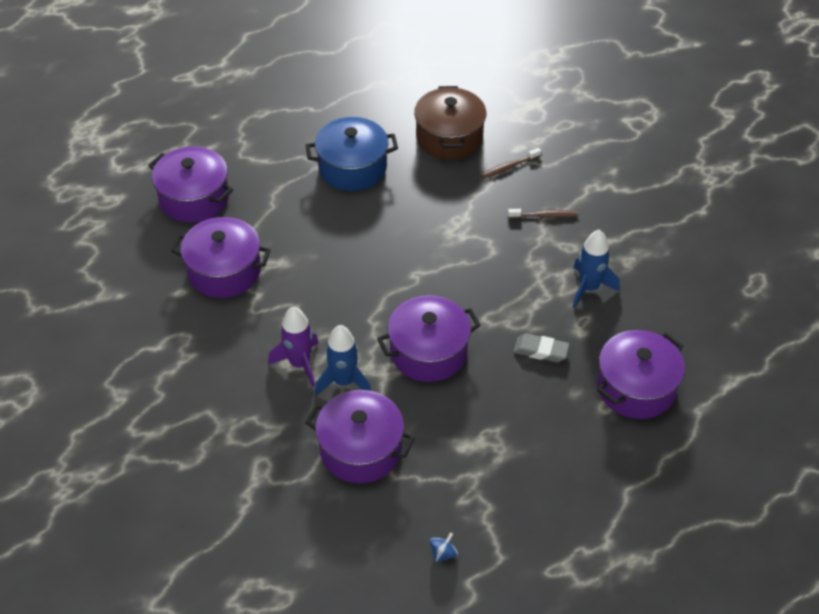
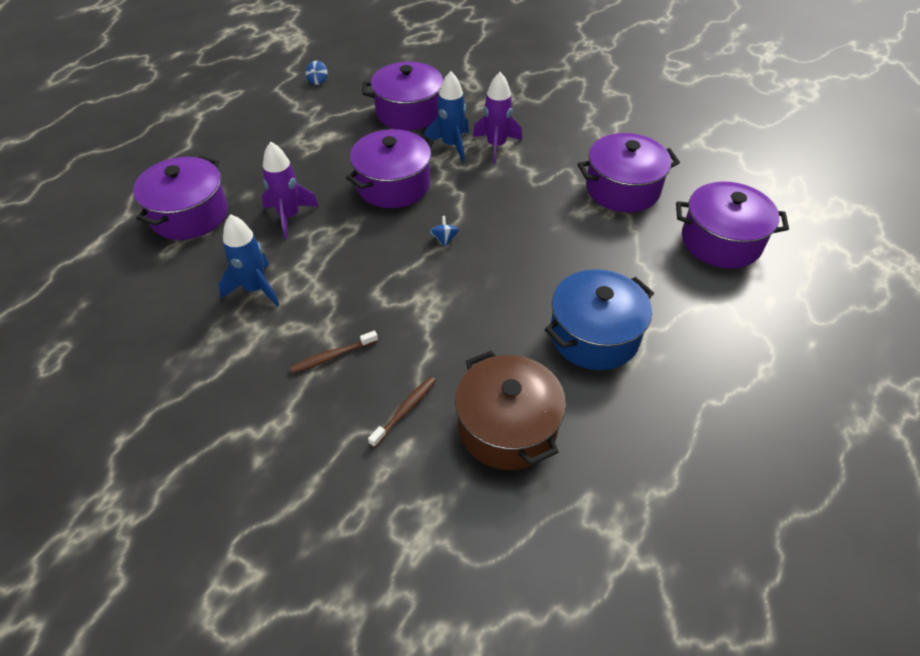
camera: 155 degrees right, 0 degrees up
grey eraser [513,334,570,362] -> purple rocket [262,141,319,239]
none -> blue spinning top [430,216,459,247]

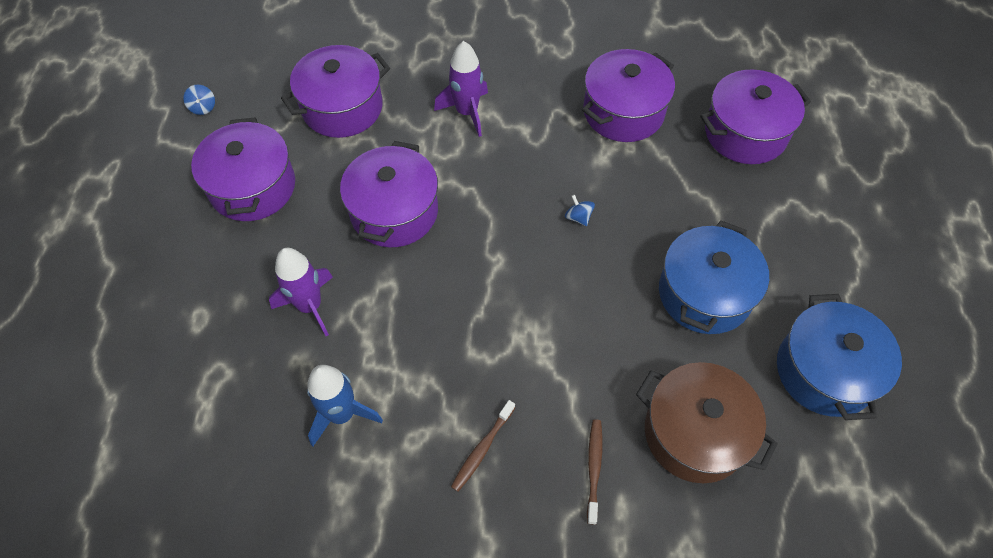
camera: 30 degrees left, 10 degrees up
purple pot [133,156,228,240] -> purple pot moved to [191,117,295,221]
blue rocket [424,71,469,162] -> none
blue spinning top [430,216,459,247] -> blue spinning top moved to [565,195,595,226]
none -> blue pot [777,294,902,420]

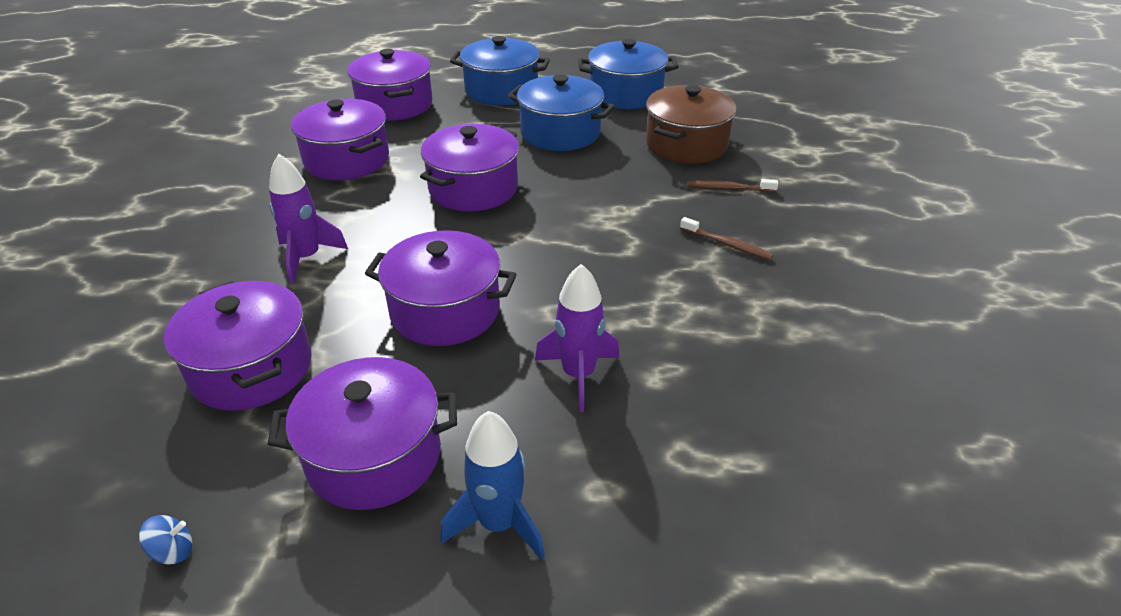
camera: 90 degrees left, 20 degrees down
blue rocket [307,365,383,446] -> blue rocket moved to [440,411,545,560]
blue spinning top [565,195,595,226] -> purple pot [420,124,519,212]
none -> blue pot [450,36,550,106]

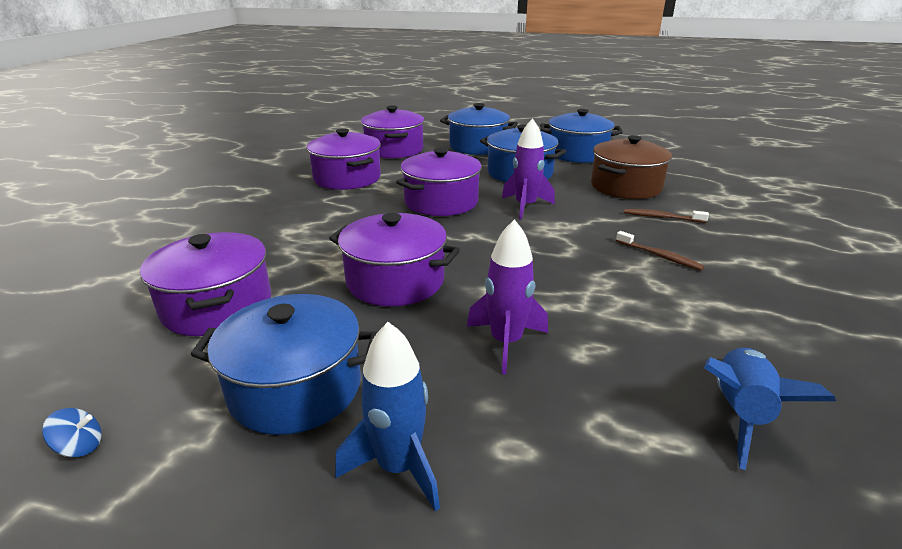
camera: 10 degrees right, 10 degrees down
purple pot [268,357,457,510] -> blue pot [191,294,377,435]
purple rocket [269,154,348,284] -> purple rocket moved to [502,118,555,220]
none -> blue rocket [704,348,836,470]

